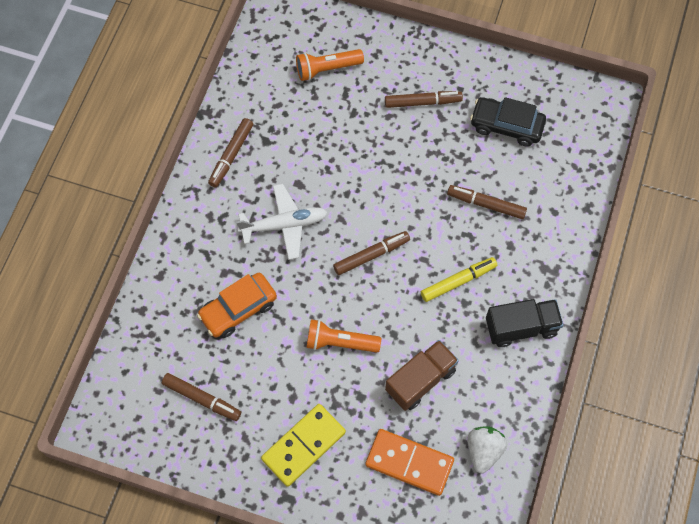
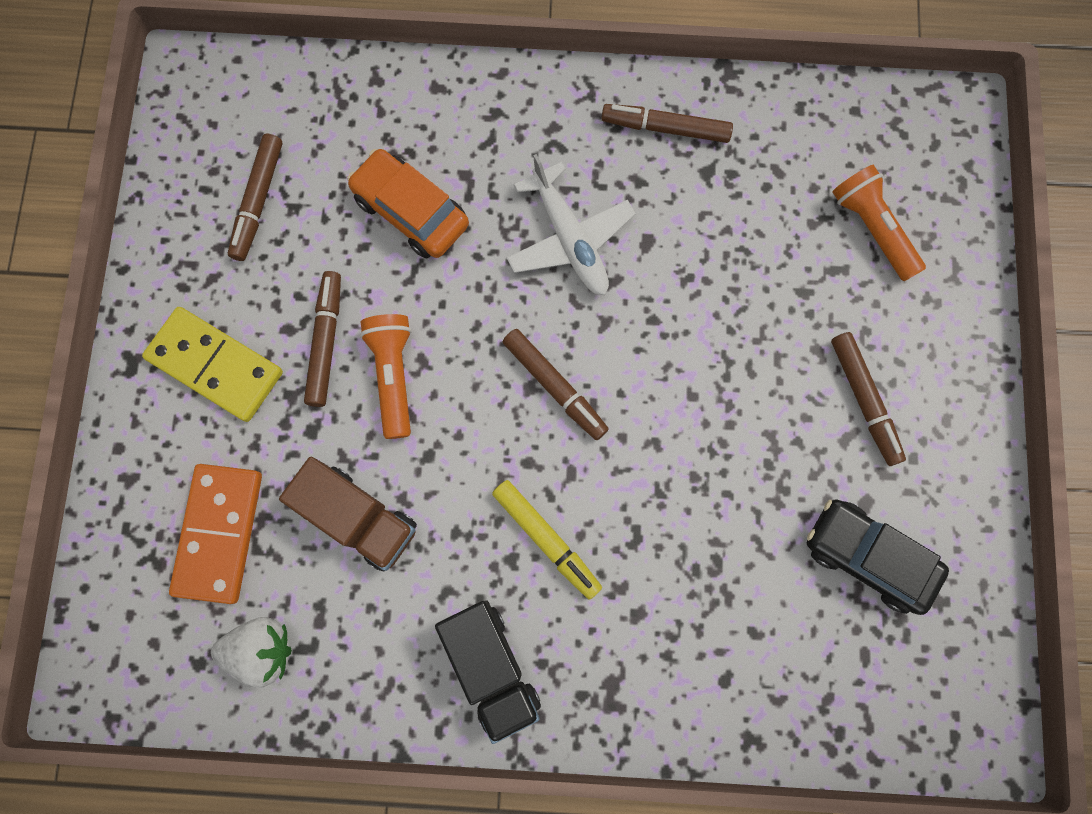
camera: 75 degrees right, 10 degrees up
brown marker [447,185,527,219] -> brown marker moved to [304,271,341,407]
black car [470,97,546,147] -> black car turned 60 degrees counterclockwise [807,499,949,615]

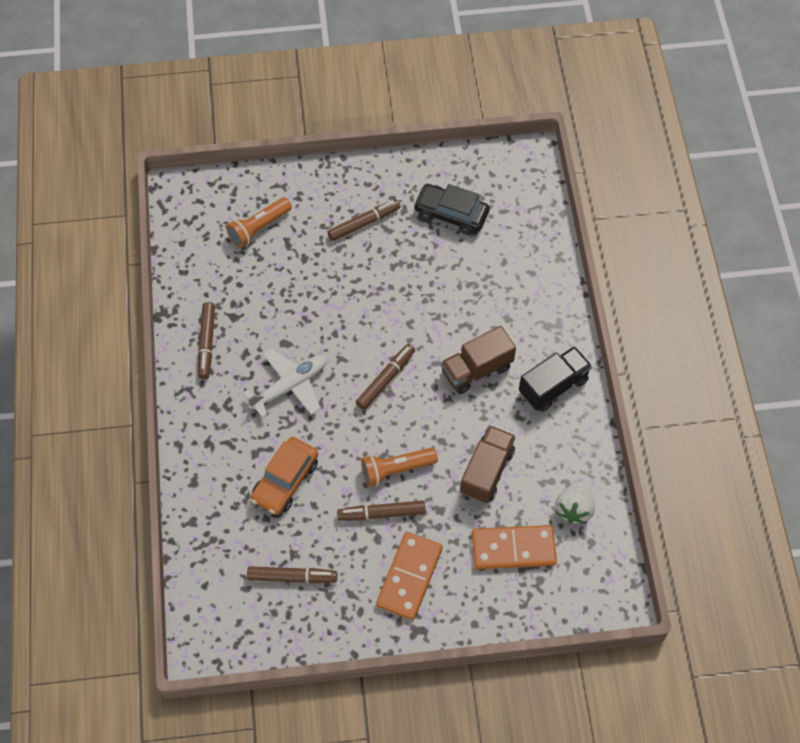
camera: 100 degrees left, 15 degrees down
yellow domino [142,307,283,422] -> orange domino [376,532,443,620]
white strawberry [211,617,292,688] -> white strawberry turned 150 degrees counterclockwise [556,481,595,524]
yellow marker [492,480,602,600] -> brown truck [441,326,516,394]
black car [807,499,949,615] -> black car turned 90 degrees clockwise [413,184,490,235]

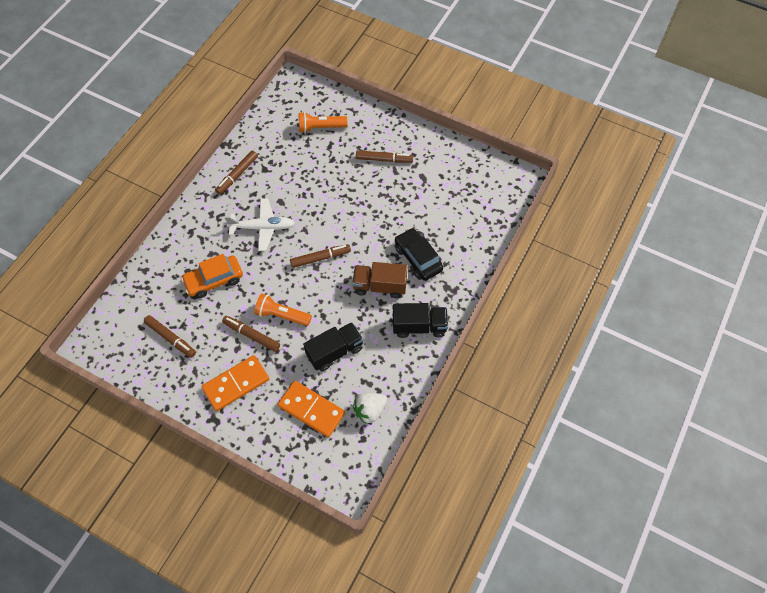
camera: 35 degrees right, 0 degrees up
black car [413,184,490,235] -> black car moved to [395,228,443,281]
brown truck [460,425,516,503] -> black truck [303,322,363,371]

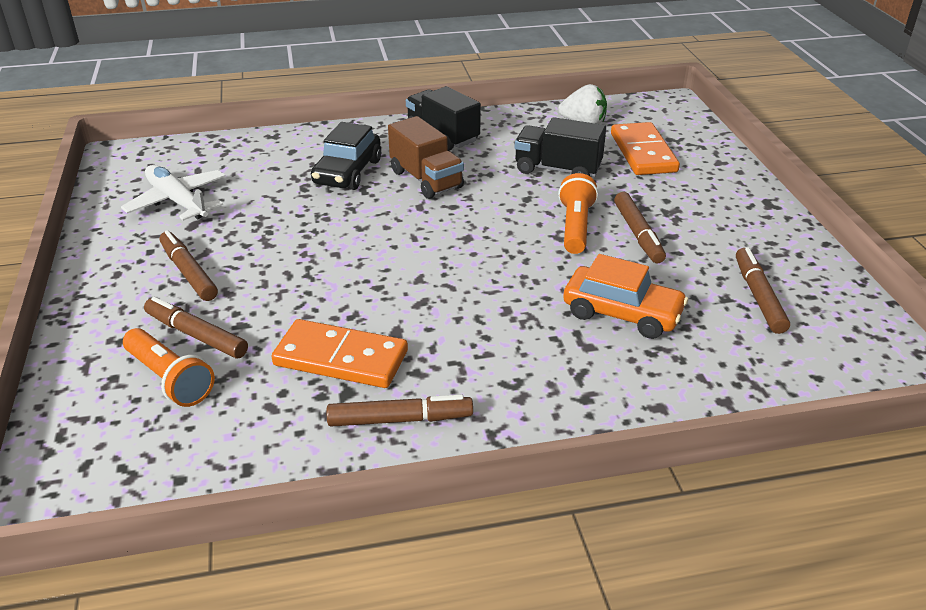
camera: 130 degrees left, 25 degrees down
orange domino [201,355,269,411] -> orange domino moved to [271,319,408,388]
white plane [225,199,295,251] -> white plane moved to [121,165,226,221]
orange flashlight [254,293,312,326] -> orange flashlight turned 150 degrees counterclockwise [558,173,598,254]
brown marker [290,244,351,268] -> brown marker moved to [144,297,248,358]

